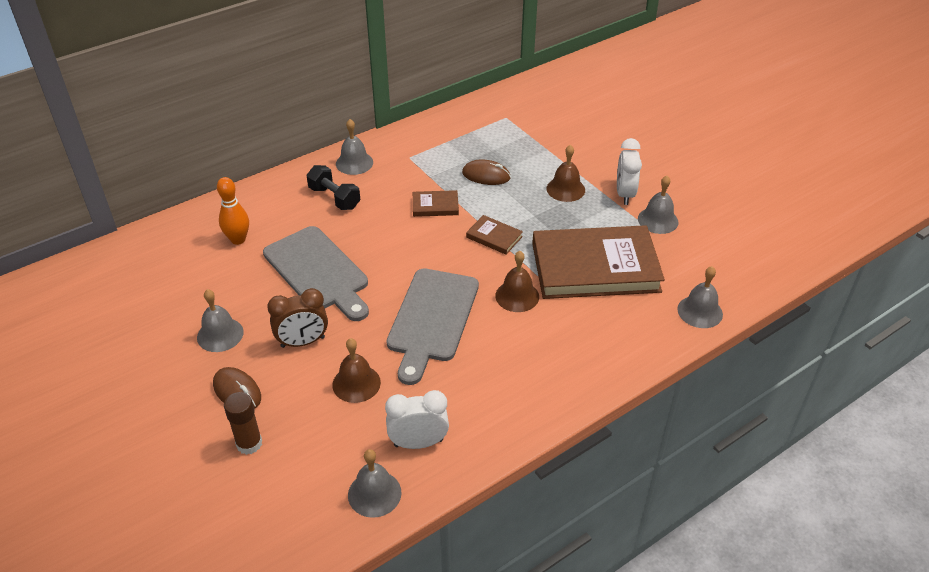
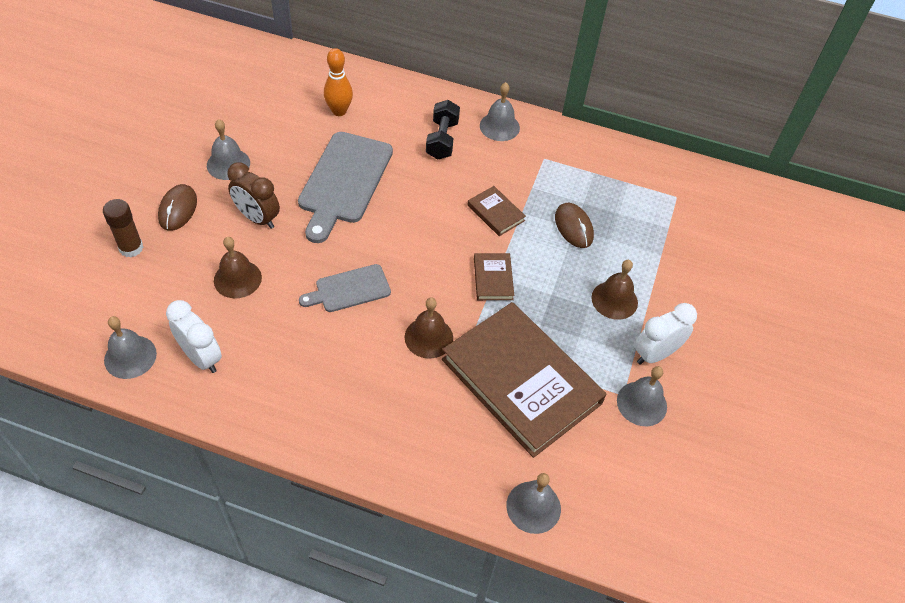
camera: 50 degrees right, 10 degrees up
grey cutting board [386,269,479,385] -> grey cutting board [299,264,391,312], size x0.57

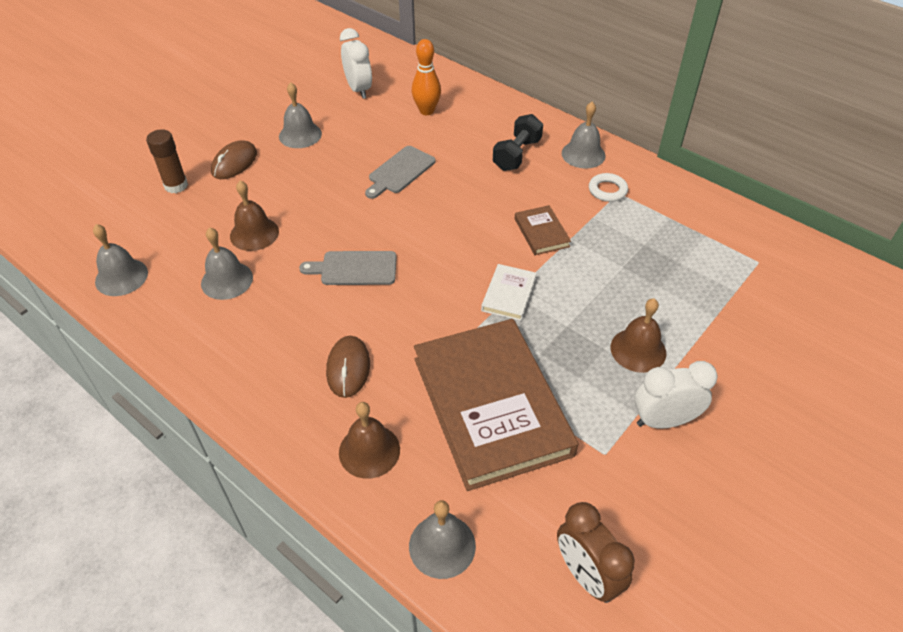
camera: 25 degrees right, 5 degrees down
white clock [166,300,222,373] -> white clock moved to [340,28,372,99]
brown clock [227,162,280,229] -> brown clock moved to [557,502,635,603]
grey cutting board [298,132,393,243] -> grey cutting board [365,146,436,199], size x0.57
brown bell [405,297,453,359] -> brown bell moved to [339,402,400,479]
brown book [474,253,514,300] -> white book [481,264,537,321]
brown mouse [555,203,594,248] -> brown mouse moved to [326,336,370,398]
grey bell [617,366,667,426] -> grey bell moved to [201,227,253,300]
none -> white ring [589,173,628,202]

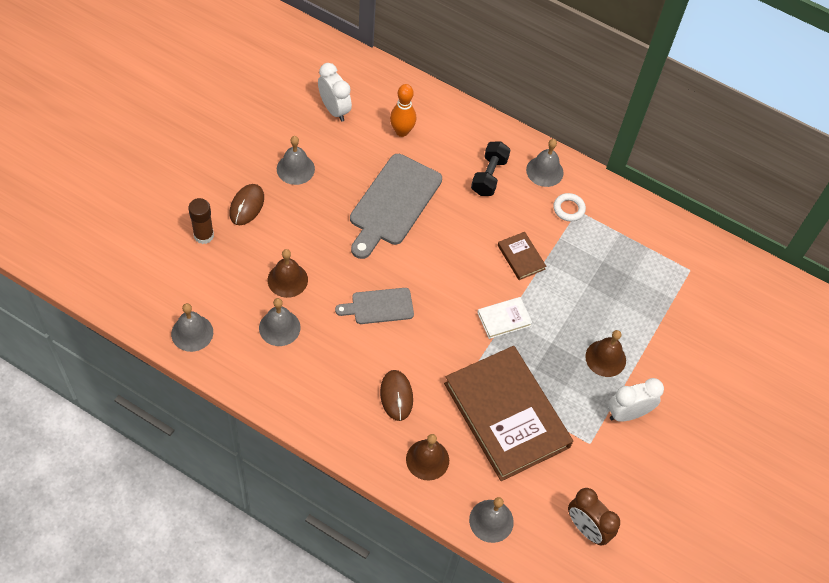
camera: 15 degrees left, 10 degrees up
grey cutting board [365,146,436,199] -> grey cutting board [350,154,442,259], size x1.75
white book [481,264,537,321] -> white book turned 60 degrees clockwise [477,297,532,339]

